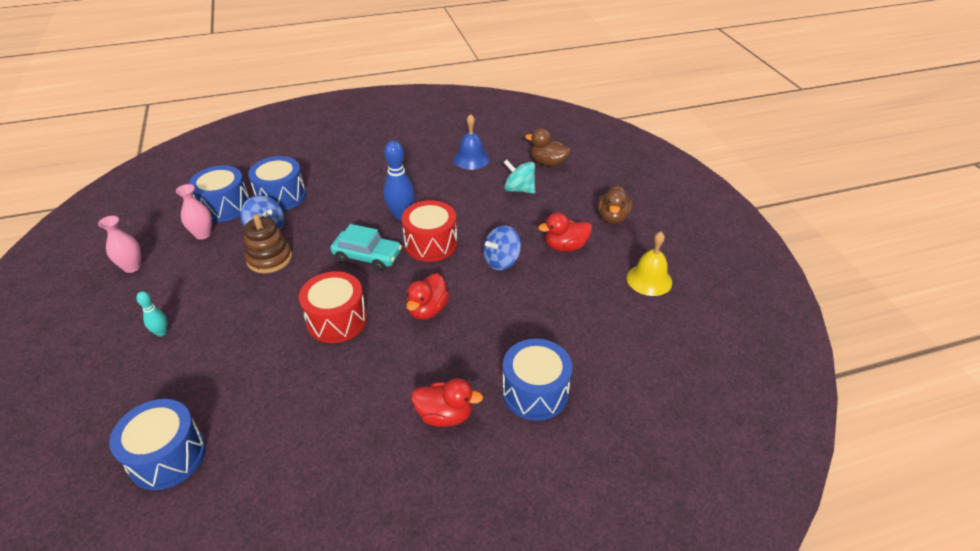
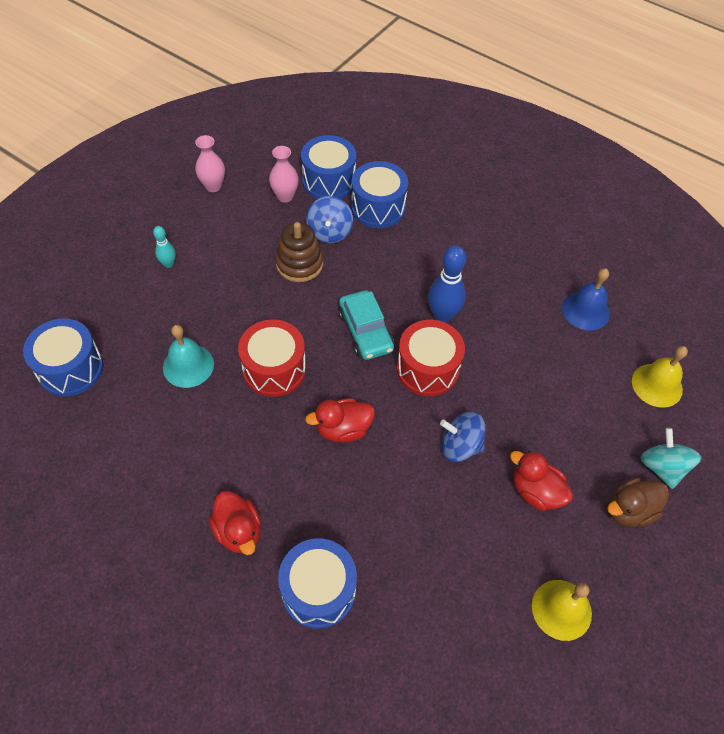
camera: 50 degrees right, 15 degrees up
turquoise spinning top [503,159,535,194] -> turquoise spinning top moved to [641,428,701,489]
brown duck [525,128,571,166] -> yellow bell [632,346,688,408]
none -> turquoise bell [163,325,214,388]

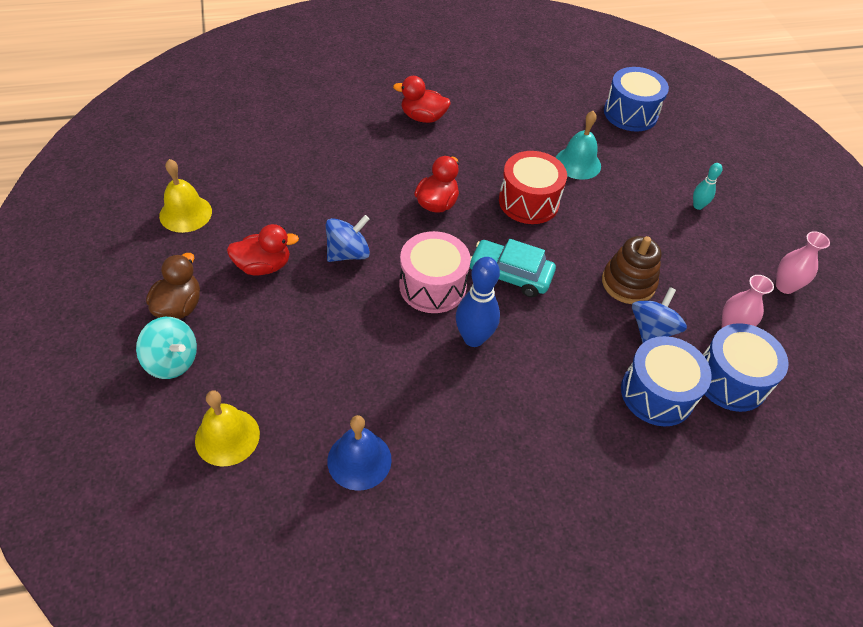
camera: 130 degrees right, 5 degrees down
blue drum [278,538,357,629] -> none
blue spinning top [306,196,353,243] -> blue spinning top turned 75 degrees clockwise [632,287,687,343]
red drum [397,320,465,396] -> pink drum [399,231,471,313]

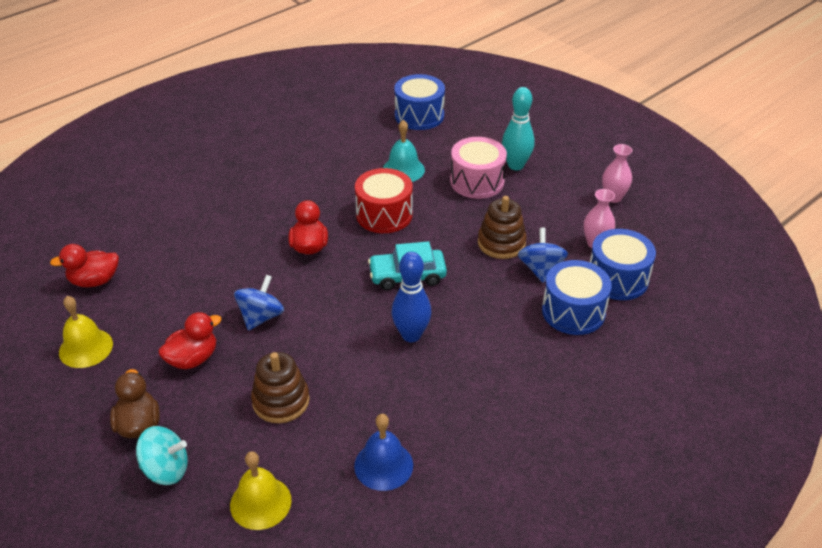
camera: 25 degrees left, 10 degrees down
red duck [393,76,451,123] -> red duck moved to [50,244,119,287]
pink drum [399,231,471,313] -> pink drum moved to [450,137,507,199]
turquoise bowling pin [693,163,722,210] -> turquoise bowling pin [502,87,535,170], size x1.82
none -> brown stacking toy [251,352,310,423]

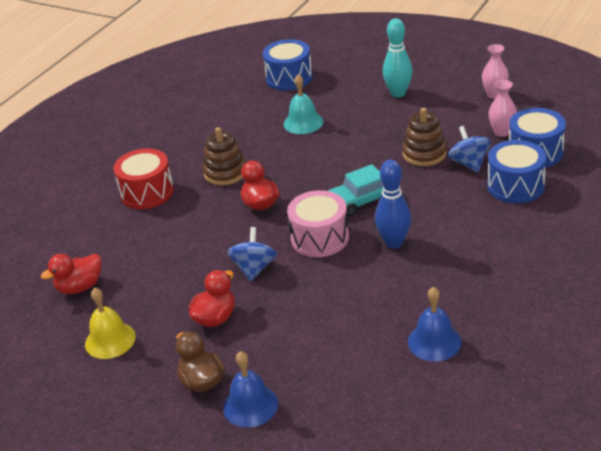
camera: 15 degrees left, 5 degrees down
turquoise spinning top [136,426,188,485] -> blue bell [223,351,278,427]
yellow bell [230,451,292,530] -> none
brown stacking toy [251,352,310,423] -> brown stacking toy moved to [203,127,246,186]
red drum [355,168,413,233] -> red drum moved to [114,148,174,209]
pink drum [450,137,507,199] -> pink drum moved to [287,190,349,257]

